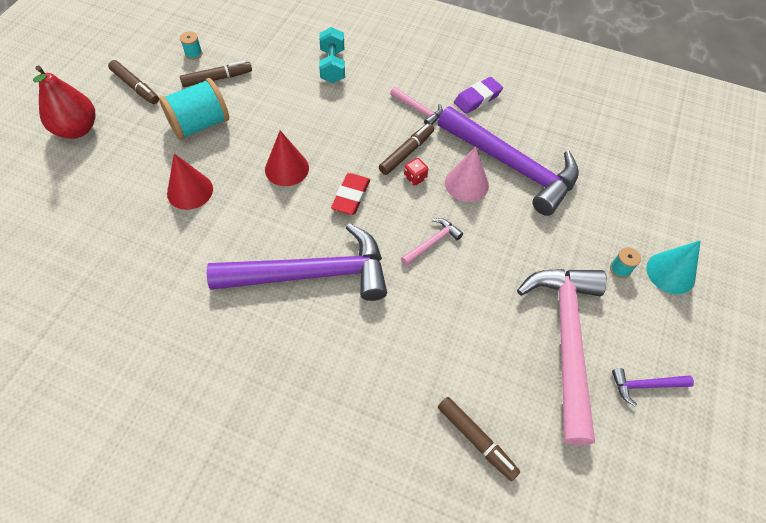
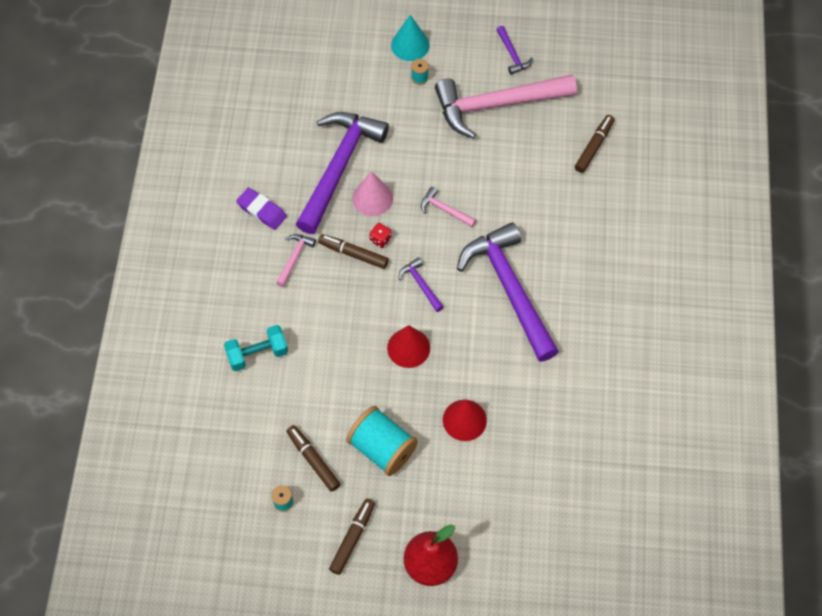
camera: 105 degrees left, 5 degrees up
red eraser [331,173,370,215] -> purple hammer [398,257,444,312]

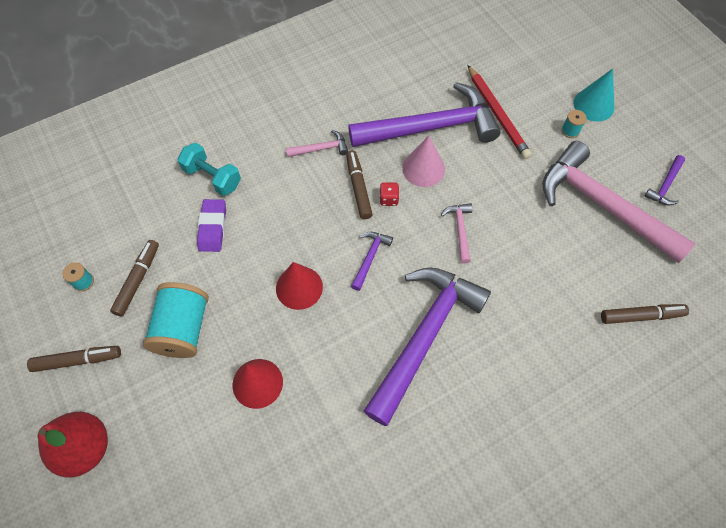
camera: 55 degrees right, 0 degrees up
purple eraser [236,188,287,230] -> purple eraser moved to [197,199,226,252]
none -> red pencil [468,65,532,159]

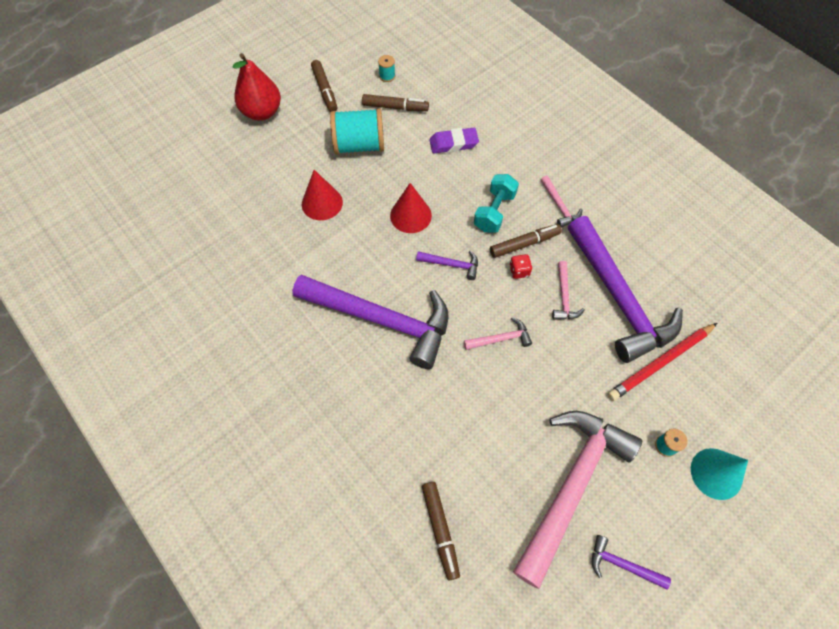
camera: 80 degrees right, 0 degrees up
turquoise dumbbell [177,143,241,196] -> turquoise dumbbell moved to [474,174,519,233]
pink cone [402,136,445,187] -> pink hammer [552,261,585,320]

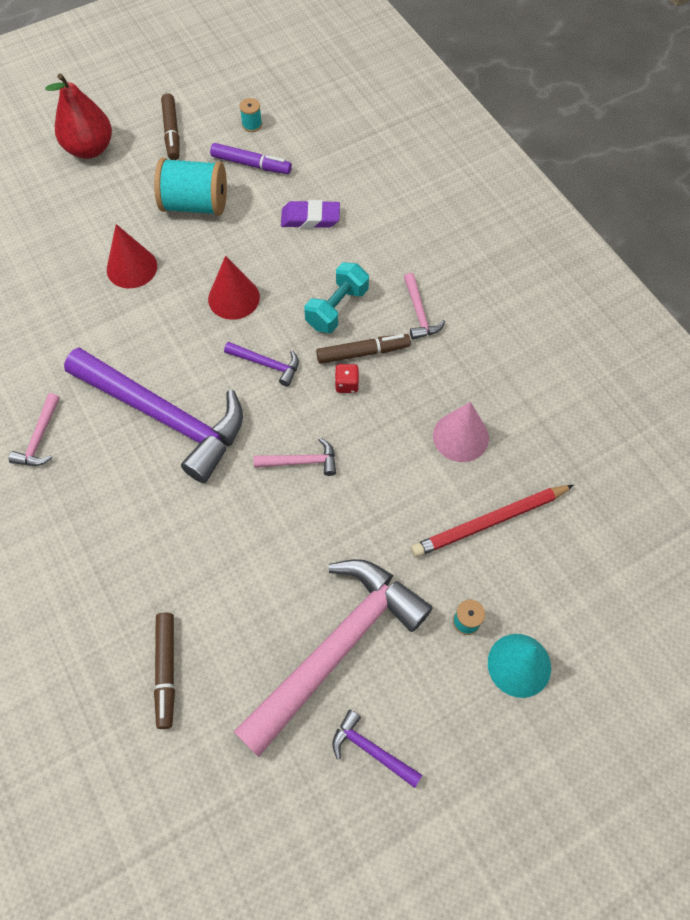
camera: 10 degrees right, 0 degrees up
brown marker [362,94,429,111] -> purple marker [210,143,292,174]
pink hammer [552,261,585,320] -> pink hammer moved to [9,393,60,466]
purple hammer [568,216,683,363] -> pink cone [433,402,489,462]

